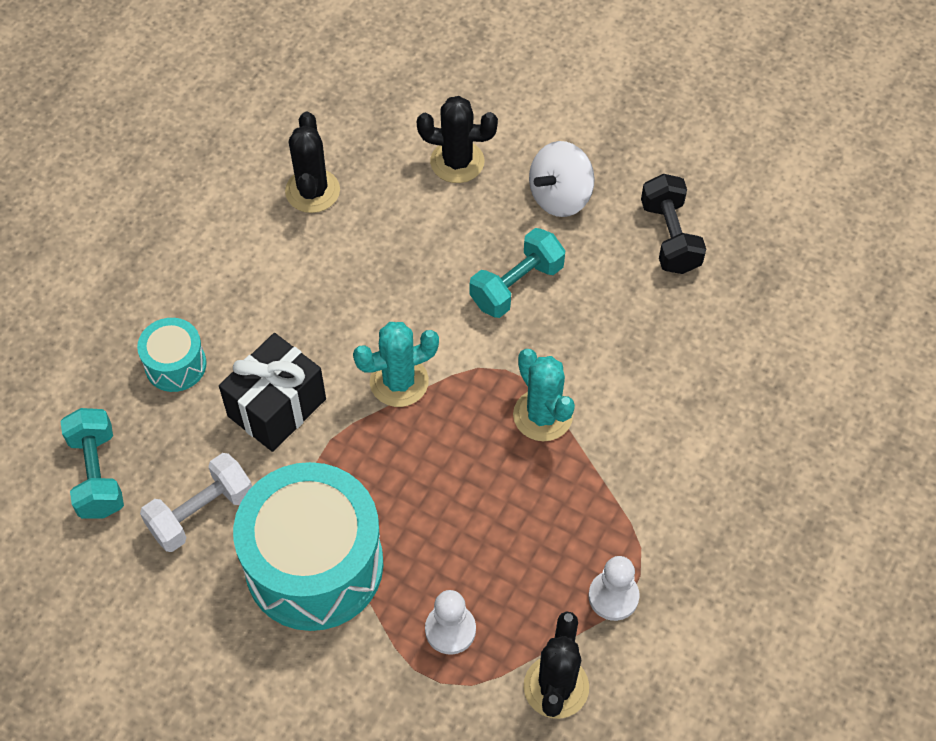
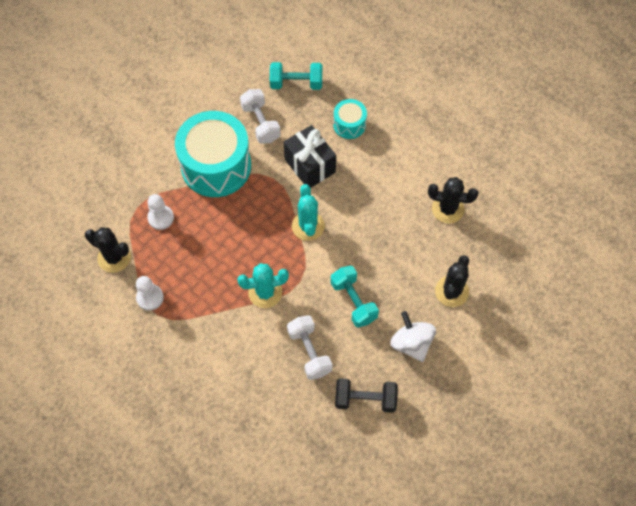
camera: 105 degrees right, 5 degrees up
none -> white dumbbell [287,315,333,380]

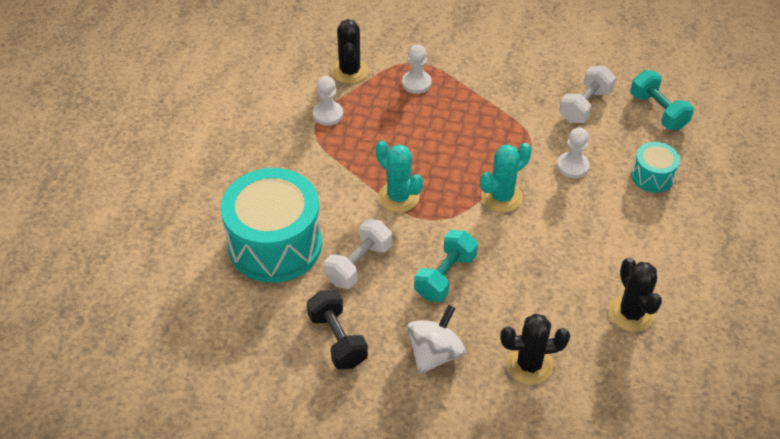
camera: 60 degrees right, 15 degrees down
turquoise drum [175,111,251,197] -> turquoise drum moved to [220,168,322,283]
black gift [283,125,336,188] -> white pawn [557,127,590,178]

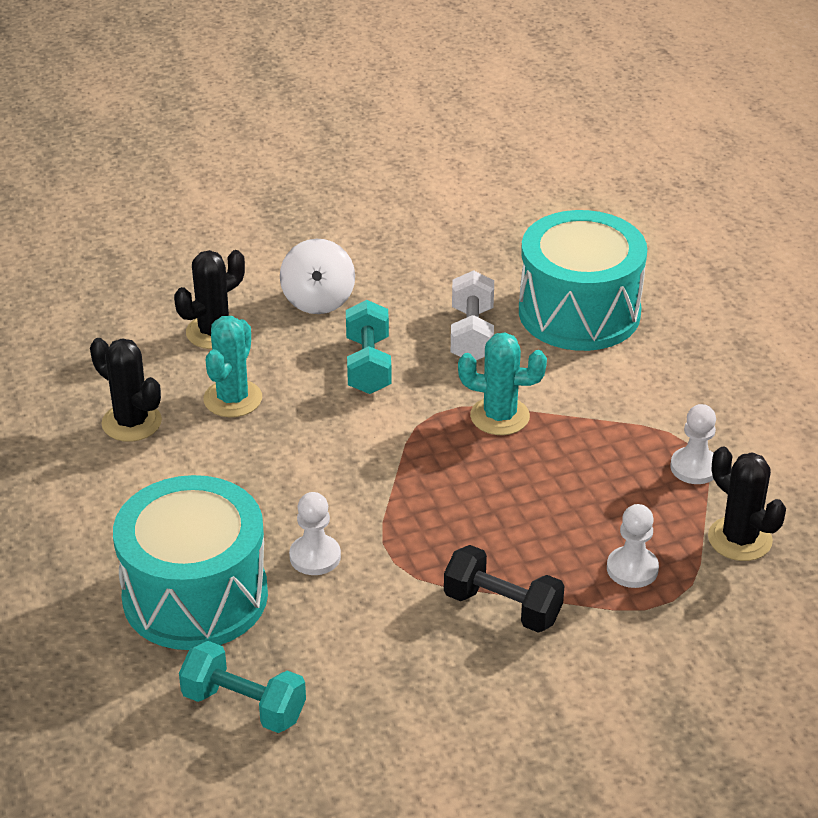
camera: 145 degrees right, 10 degrees down
black dumbbell [307,290,368,369] -> black dumbbell moved to [444,545,564,633]
turquoise cactus [480,143,532,212] -> turquoise cactus moved to [203,316,262,417]
white dumbbell [559,66,616,123] -> none
turquoise drum [631,142,680,193] -> turquoise drum [113,475,268,650], size x2.10

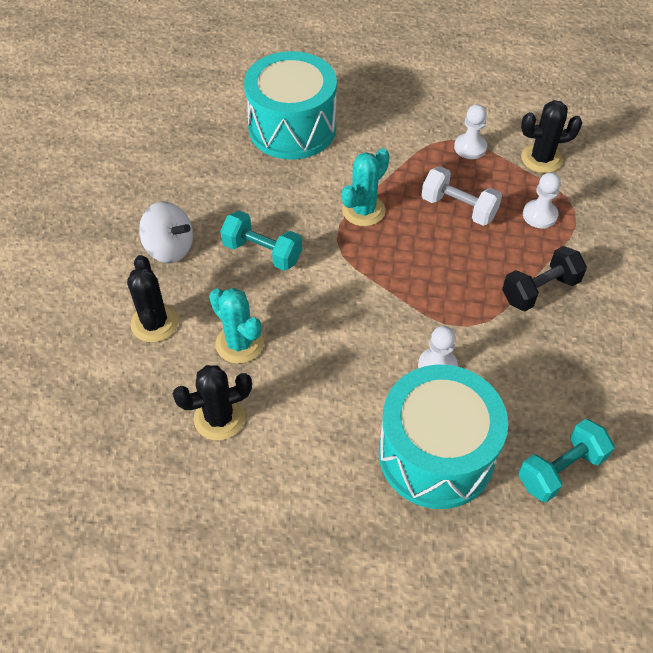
camera: 60 degrees left, 15 degrees up
white dumbbell [451,270,494,360] -> white dumbbell moved to [421,166,502,226]

